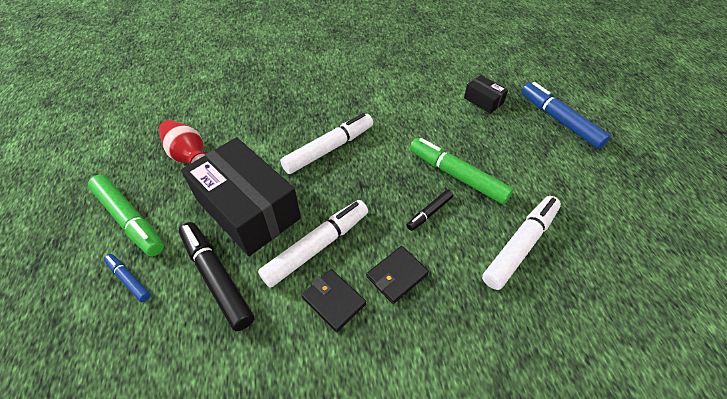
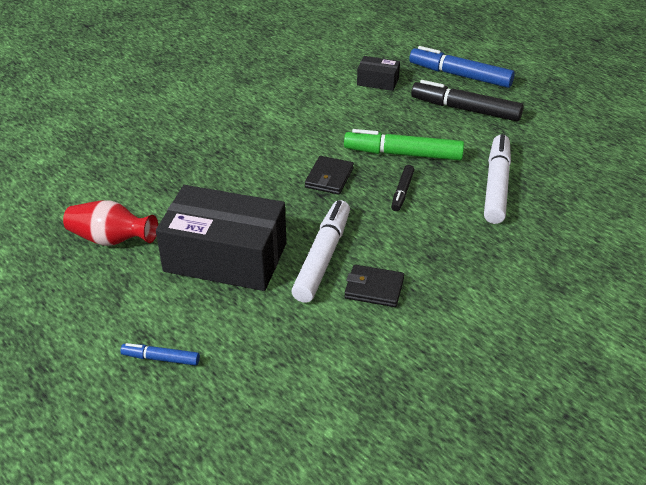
camera: 30 degrees left, 10 degrees down
green marker [88,175,164,256] -> none
black marker [179,222,254,331] -> black marker moved to [411,80,524,122]
white marker [280,113,373,174] -> none
black wallet [367,246,429,304] -> black wallet moved to [305,156,354,195]

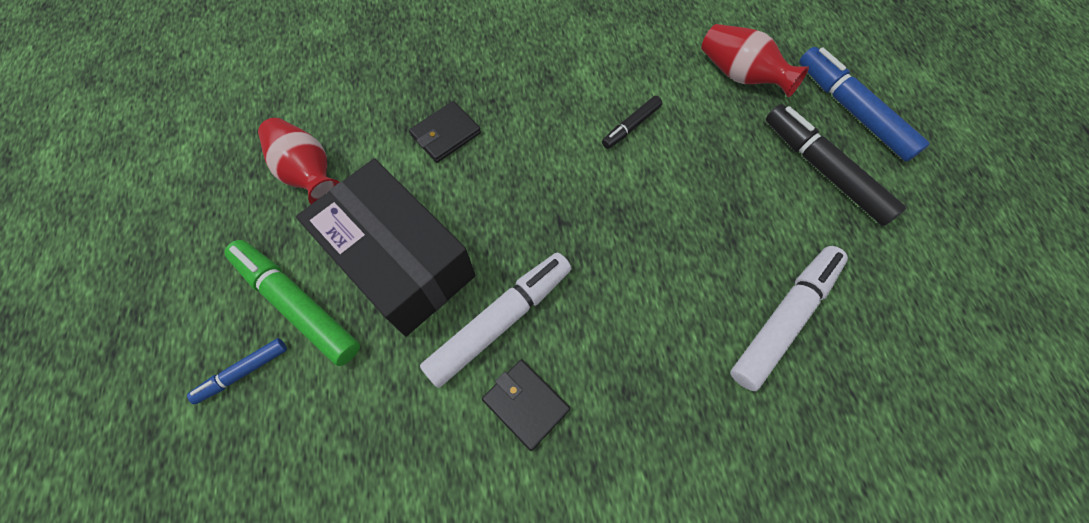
camera: 30 degrees right, 25 degrees up
blue marker [121,343,200,366] -> blue marker turned 75 degrees counterclockwise [187,338,287,404]
black wallet [305,156,354,195] -> black wallet moved to [409,101,481,163]
green marker [344,129,464,160] -> green marker moved to [224,240,360,366]
black box [357,56,400,91] -> red vase [701,24,809,97]
black marker [391,165,414,211] -> black marker moved to [602,96,662,149]

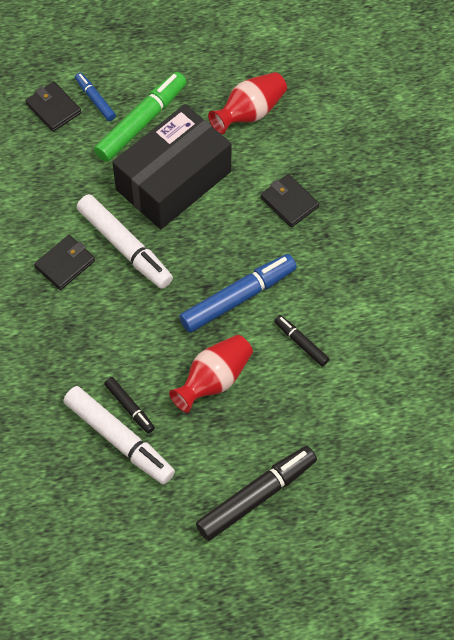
camera: 90 degrees right, 5 degrees down
red vase [701,24,809,97] -> red vase moved to [169,335,253,413]
blue marker [799,47,930,162] -> blue marker moved to [179,254,297,333]
none -> black wallet [25,81,81,132]
none -> black marker [104,377,155,434]

